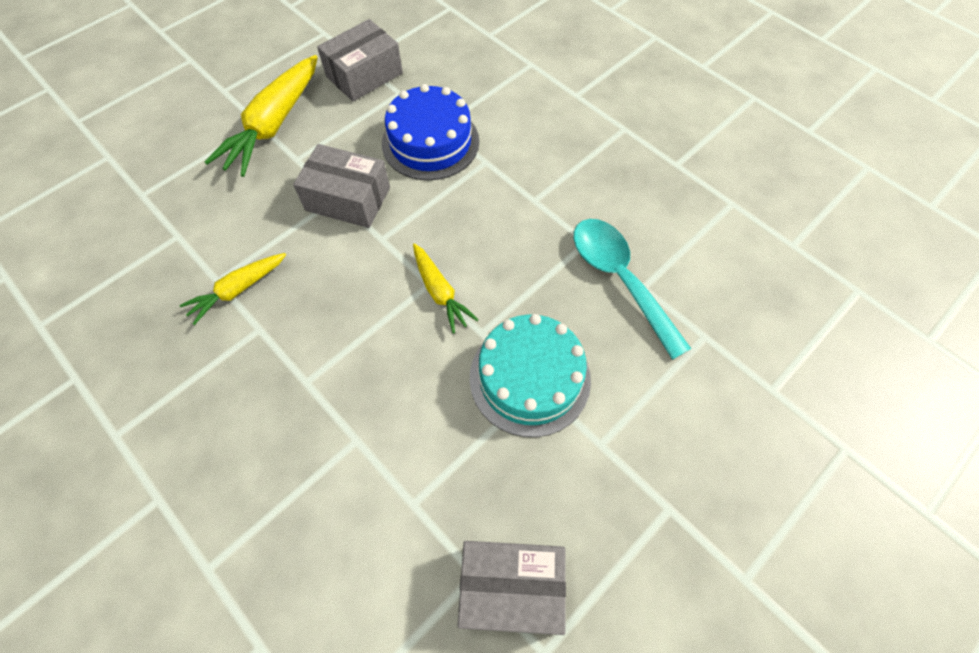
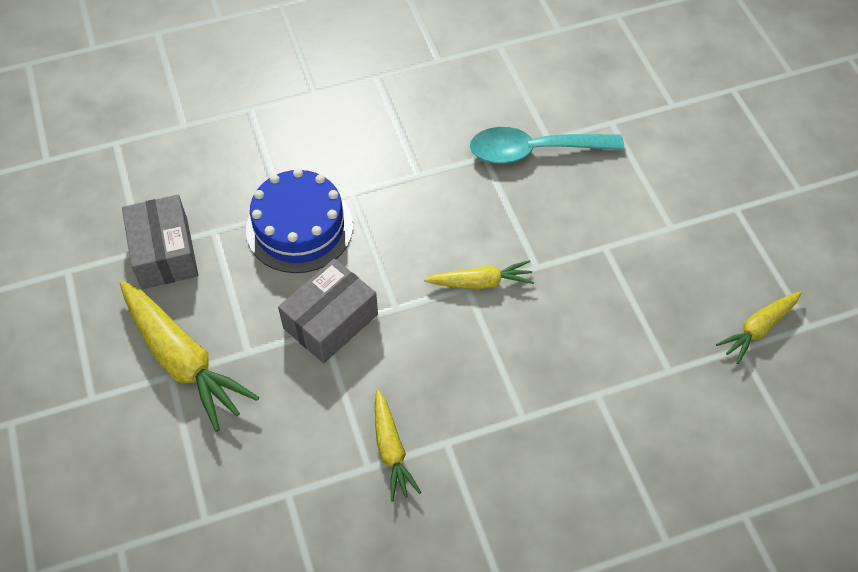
camera: 65 degrees left, 5 degrees down
grey box [458,541,566,635] -> yellow carrot [716,292,801,364]
turquoise cake [470,314,591,437] -> none

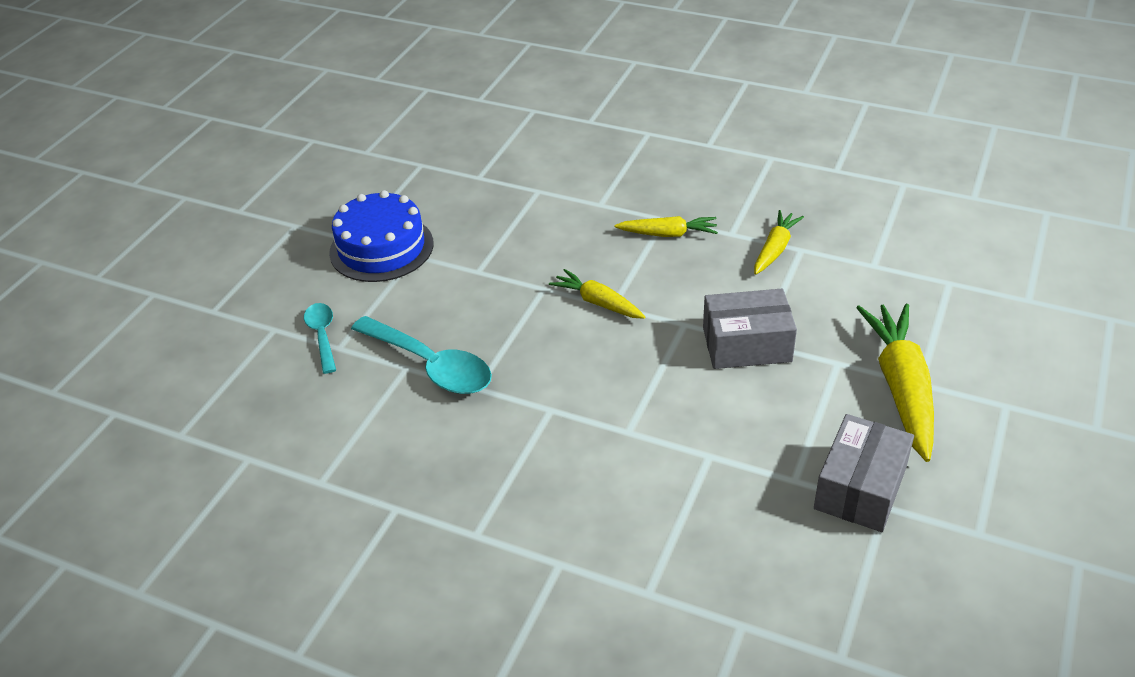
camera: 135 degrees left, 15 degrees down
blue cake [246,169,353,273] -> blue cake moved to [329,190,434,282]
yellow carrot [716,292,801,364] -> yellow carrot moved to [614,216,718,237]
none -> turquoise spoon [304,303,336,374]

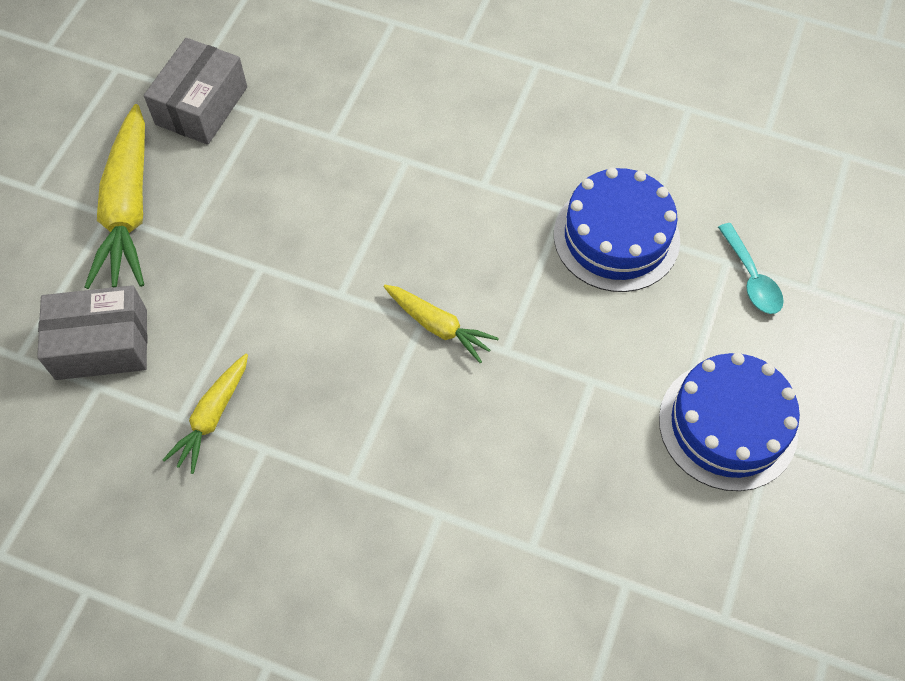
camera: 175 degrees right, 20 degrees up
turquoise spoon [351,316,492,394] -> blue cake [554,167,680,292]
yellow carrot [614,216,718,237] -> none
grey box [703,289,797,369] -> grey box moved to [37,285,147,380]

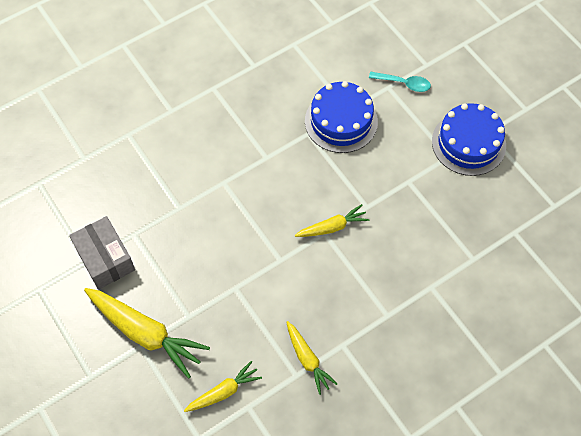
camera: 55 degrees left, 0 degrees up
grey box [37,285,147,380] -> yellow carrot [184,361,262,412]

